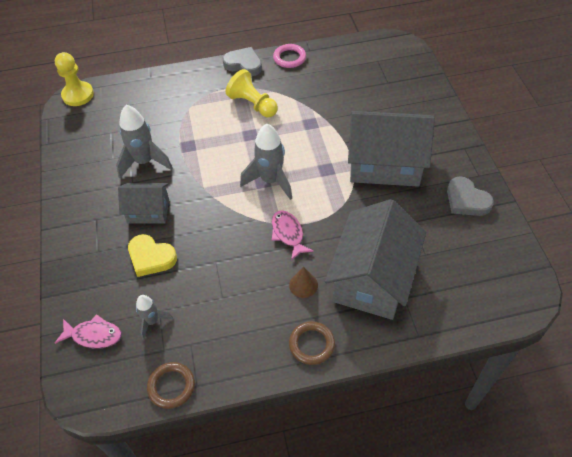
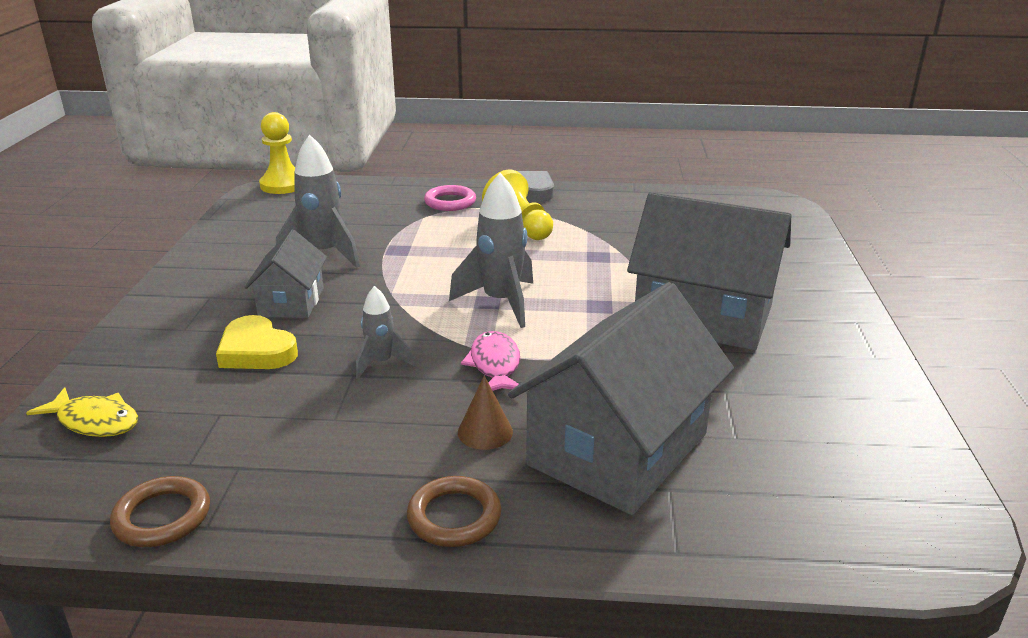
camera: 15 degrees right, 25 degrees down
pink fish [55,314,121,348] -> yellow fish [26,387,138,437]
grey house [118,183,169,224] -> grey house turned 75 degrees clockwise [245,230,327,318]
grey rocket [136,295,173,340] -> grey rocket moved to [356,286,415,379]
pink ring [273,44,306,68] -> pink ring moved to [424,185,476,211]
grey heart [447,176,494,216] -> none

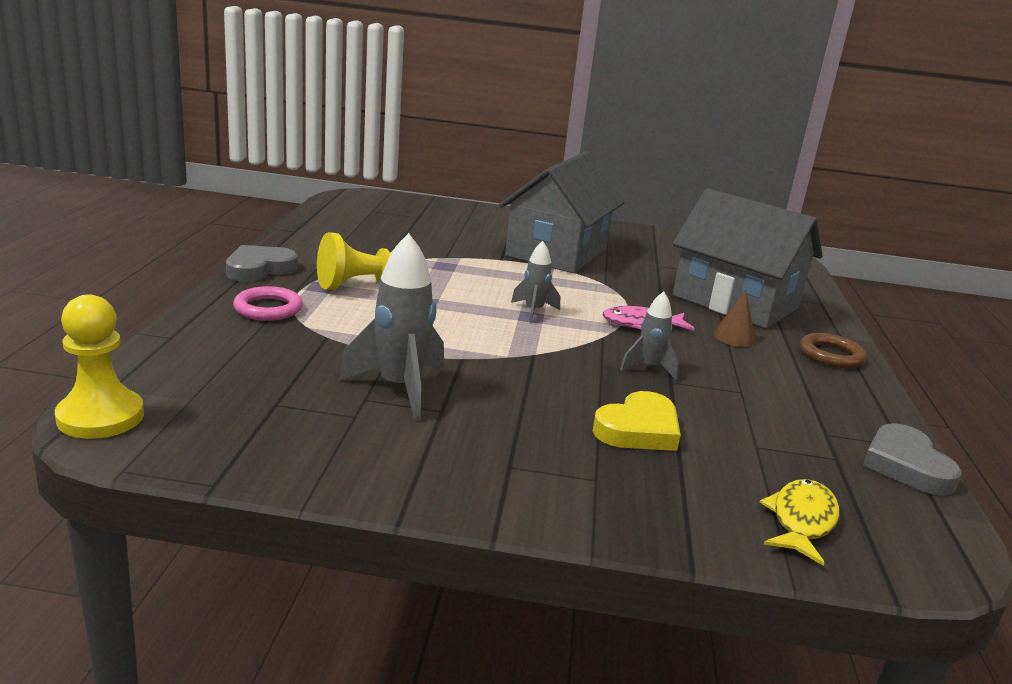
camera: 90 degrees left, 5 degrees down
brown ring [110,476,210,547] -> grey heart [863,423,962,496]
grey house [245,230,327,318] -> none
grey rocket [449,173,533,328] -> grey rocket [511,241,560,323], size x0.57

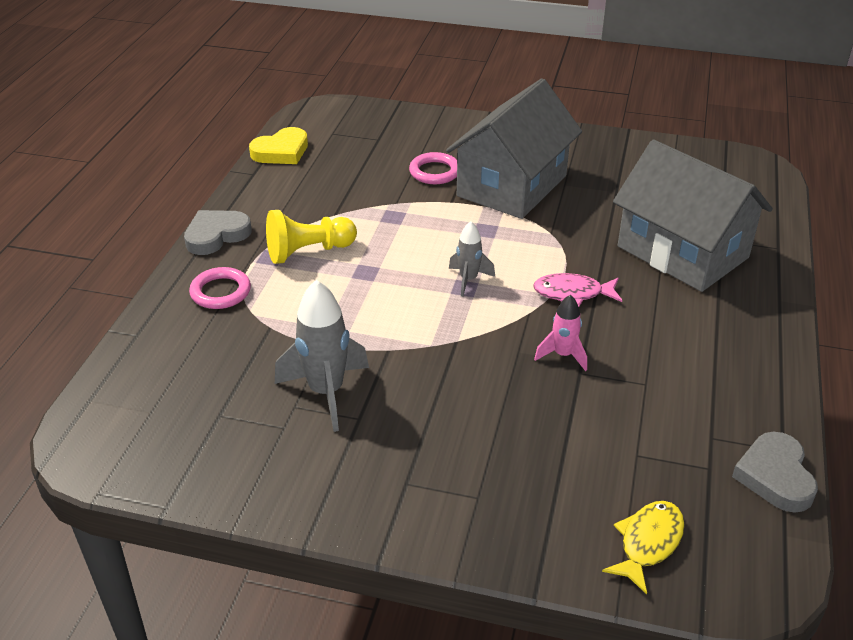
camera: 10 degrees right, 15 degrees up
yellow pawn [55,294,144,439] -> none
yellow heart [593,391,681,451] -> yellow heart moved to [249,127,308,164]
grey rocket [620,291,679,380] -> pink rocket [534,295,587,371]
brown cone [713,290,756,347] -> none
brown ring [800,333,866,368] -> none
none -> pink ring [409,152,457,184]

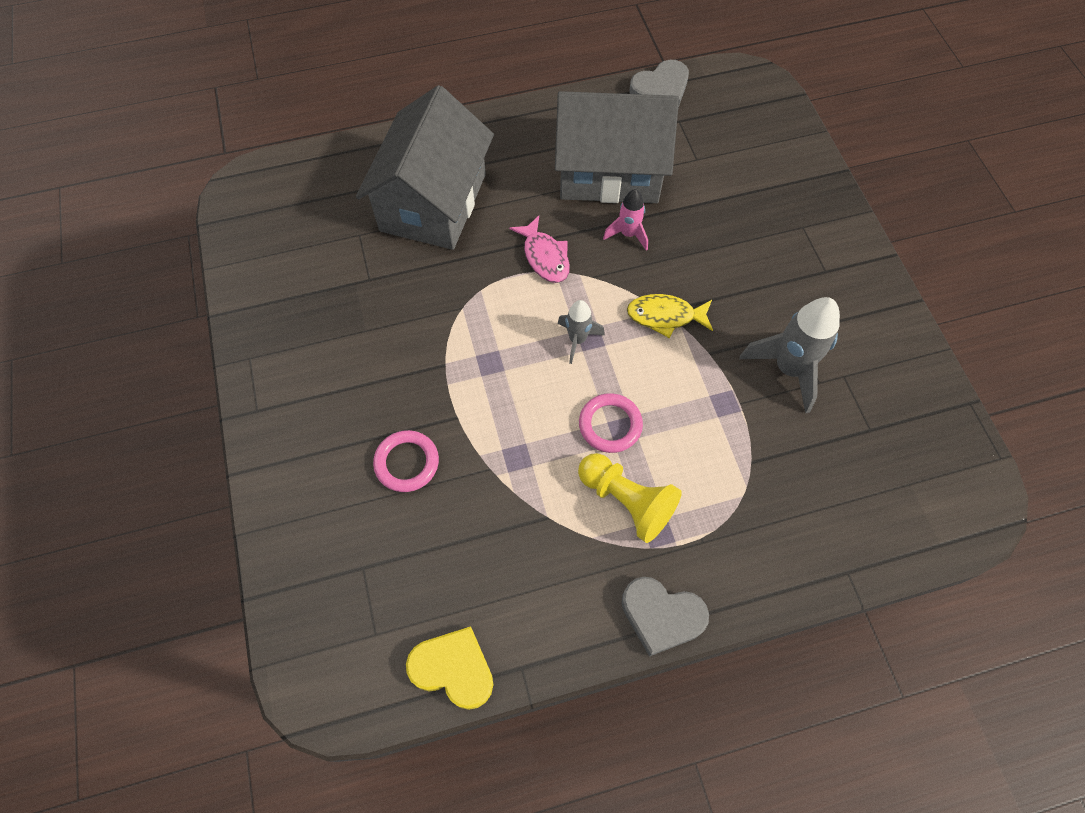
camera: 120 degrees left, 25 degrees up
pink ring [189,267,251,309] -> pink ring moved to [579,393,643,453]
grey house [446,78,582,219] -> grey house moved to [555,91,679,203]
yellow fish [602,501,685,594] -> yellow fish moved to [627,294,713,338]

